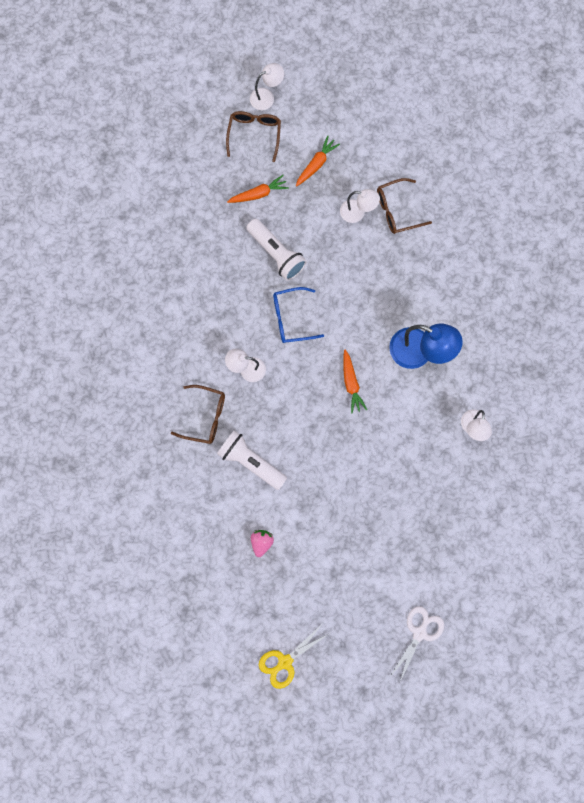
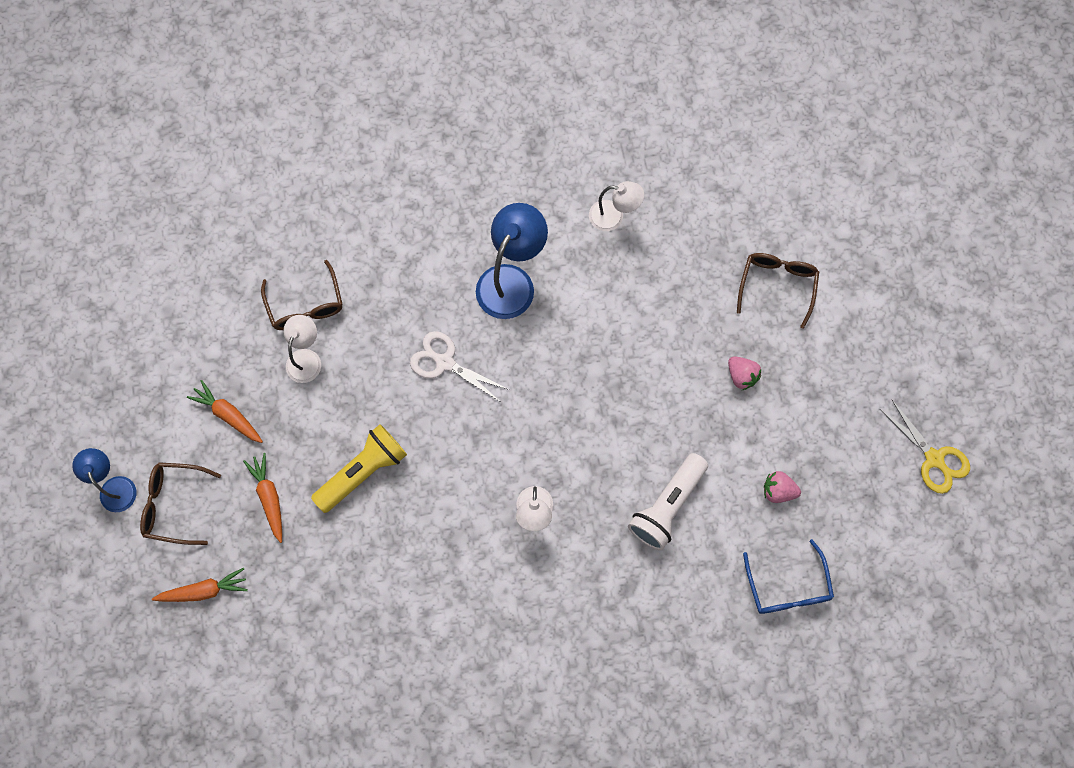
camera: 90 degrees left, 5 degrees down
brown glasses [171,385,225,444] -> brown glasses moved to [737,253,819,329]
white flashlight [246,219,307,281] -> yellow flashlight [311,424,407,513]
white lamp [250,63,284,110] -> blue lamp [72,448,136,512]
blue glasses [273,287,324,343] -> blue glasses moved to [743,539,834,614]
orange carrot [343,349,367,413] -> orange carrot moved to [152,568,248,602]
white scissors [389,606,444,684] -> white scissors moved to [410,331,509,401]
none -> pink strawberry [728,356,761,390]

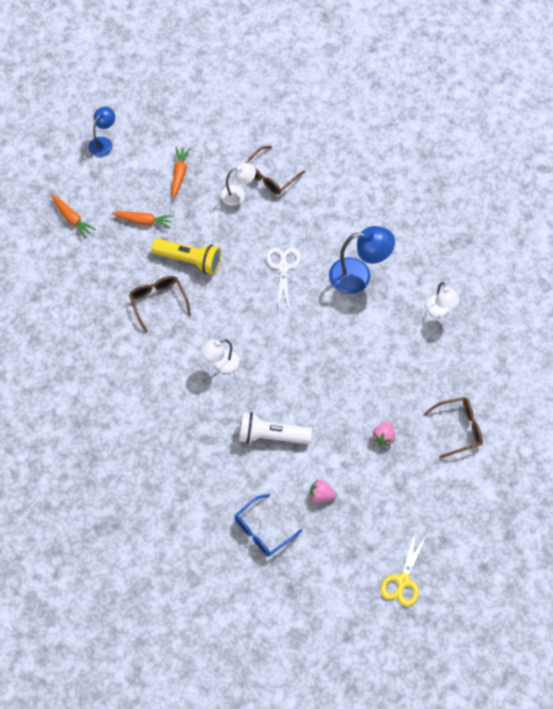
camera: 60 degrees right, 10 degrees down
brown glasses [140,462,221,545] -> brown glasses moved to [129,276,191,333]
orange carrot [243,453,282,543] -> orange carrot turned 60 degrees clockwise [112,211,174,229]
pink strawberry [764,471,801,503] -> pink strawberry turned 60 degrees counterclockwise [310,480,337,503]

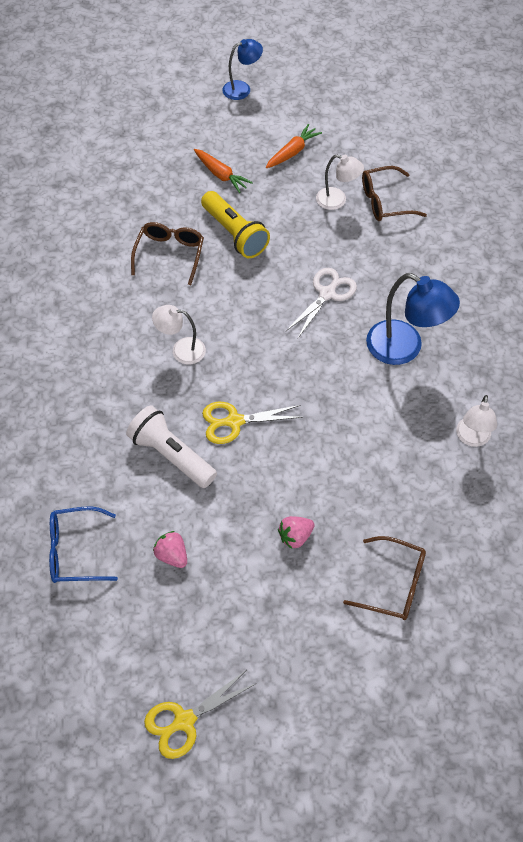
camera: 35 degrees right, 5 degrees down
orange carrot [51,195,96,239] -> none
none -> yellow scissors [202,402,303,444]

